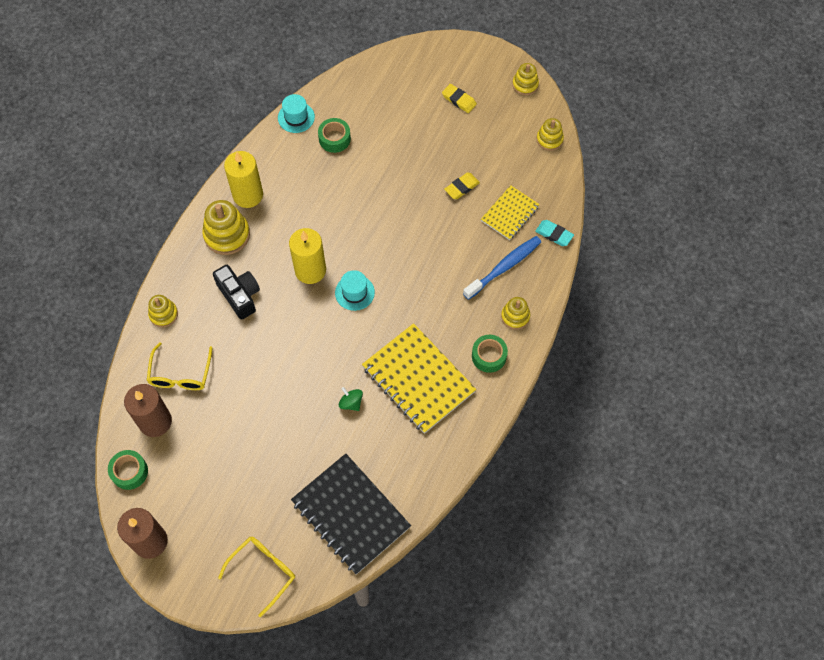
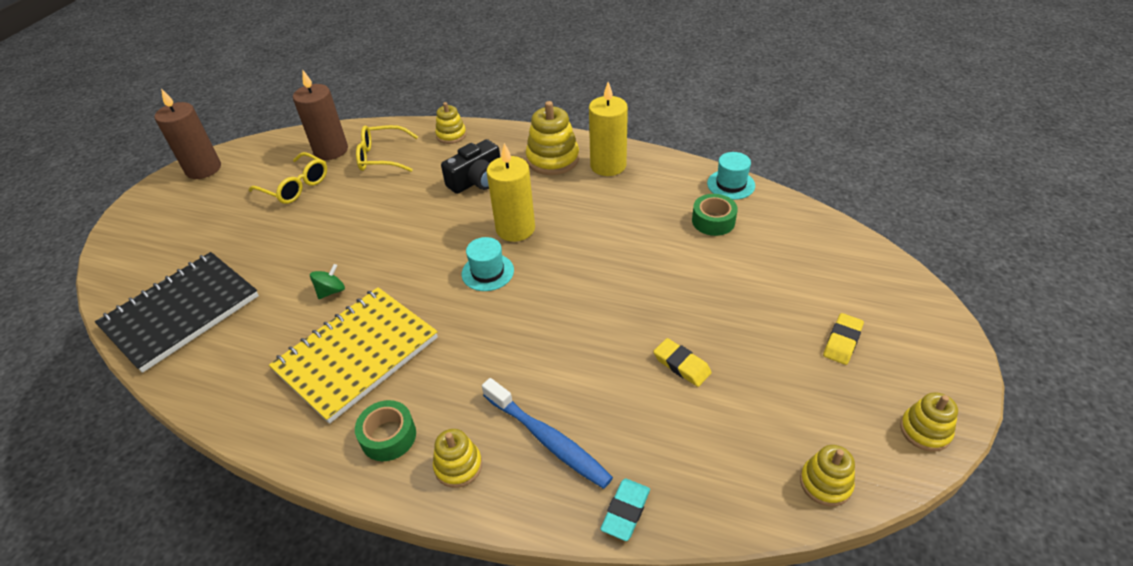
camera: 85 degrees right, 20 degrees down
green tape [108,450,148,490] -> none
yellow glasses [218,537,295,617] -> yellow glasses moved to [249,152,327,204]
yellow notebook [481,185,540,240] -> none

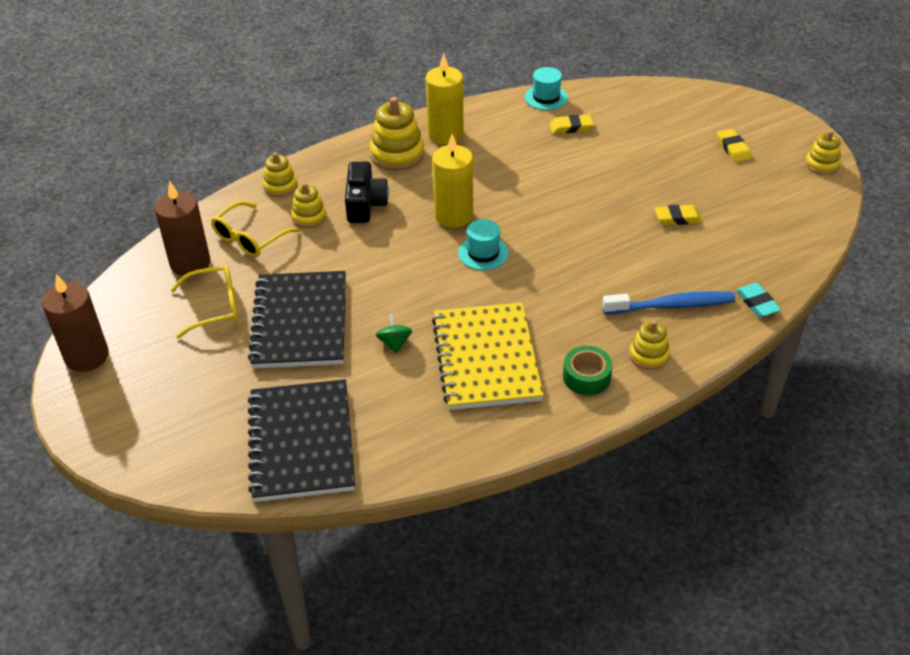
camera: 50 degrees left, 0 degrees up
green tape [692,194,738,236] -> yellow eraser [550,115,594,134]
yellow stacking toy [800,445,855,507] -> yellow stacking toy moved to [291,183,327,228]
none -> black notebook [248,271,346,369]

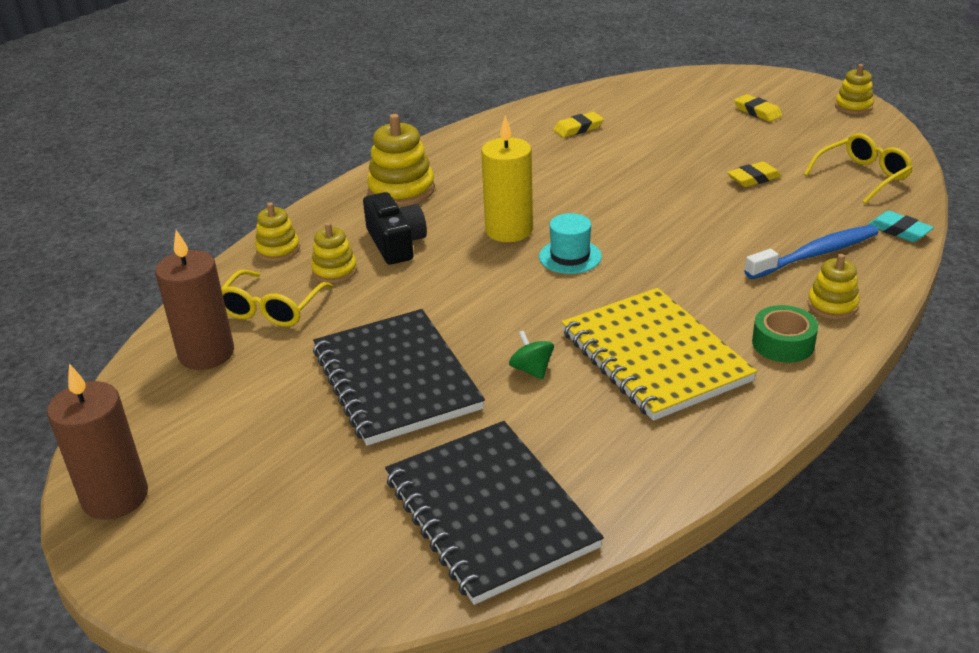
camera: 20 degrees left, 10 degrees down
yellow glasses [170,265,238,338] -> yellow glasses moved to [804,133,913,204]
yellow candle [426,54,464,144] -> none
turquoise hat [525,67,568,110] -> none

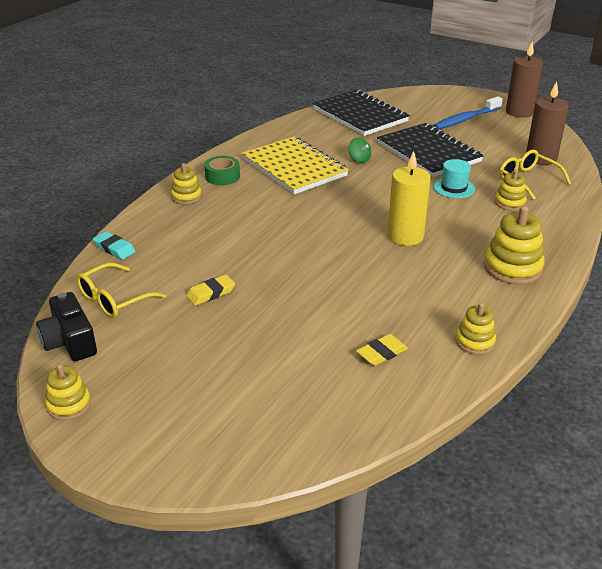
camera: 170 degrees right, 0 degrees up
yellow glasses [221,269,333,327] -> yellow glasses turned 45 degrees counterclockwise [499,150,571,200]
yellow stacking toy [255,202,300,262] -> yellow stacking toy moved to [455,303,496,354]
black camera [363,192,427,265] -> black camera moved to [36,292,97,361]
turquoise hat [539,213,602,274] -> turquoise hat moved to [433,159,475,198]
yellow eraser [734,94,783,122] -> none
blue toothbrush [744,225,879,279] -> blue toothbrush moved to [433,96,503,129]

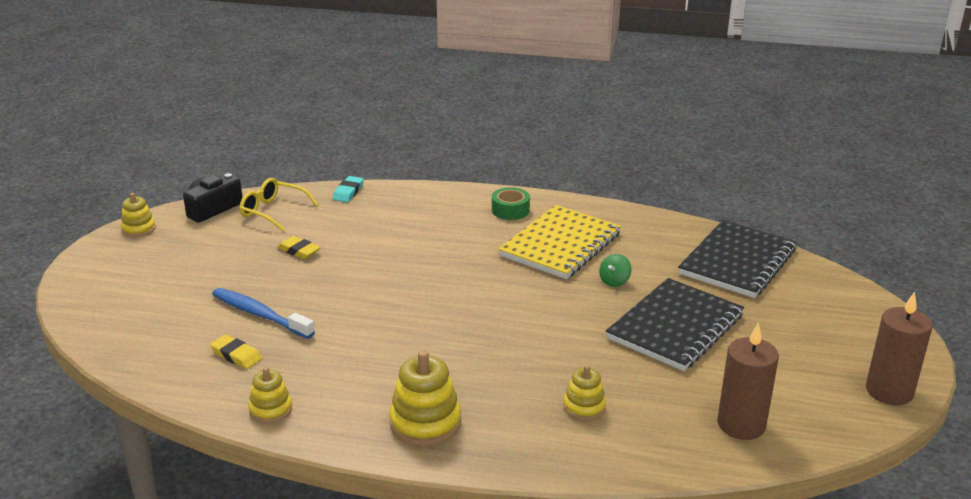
camera: 70 degrees right, 5 degrees down
yellow stacking toy [171,163,202,204] -> none
yellow candle [388,151,431,246] -> none
blue toothbrush [433,96,503,129] -> blue toothbrush moved to [212,288,315,339]
turquoise hat [433,159,475,198] -> none
yellow glasses [499,150,571,200] -> none

